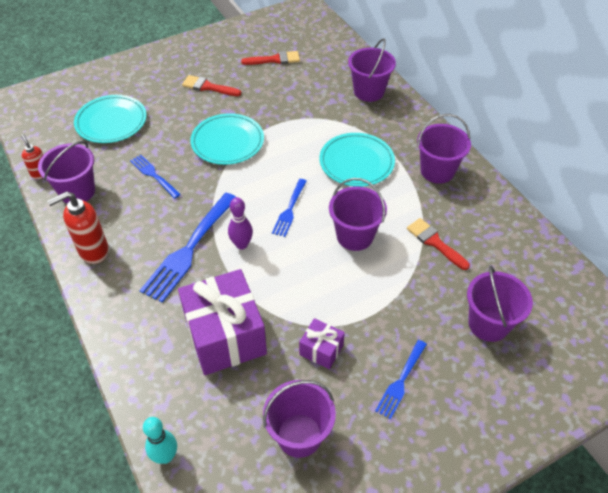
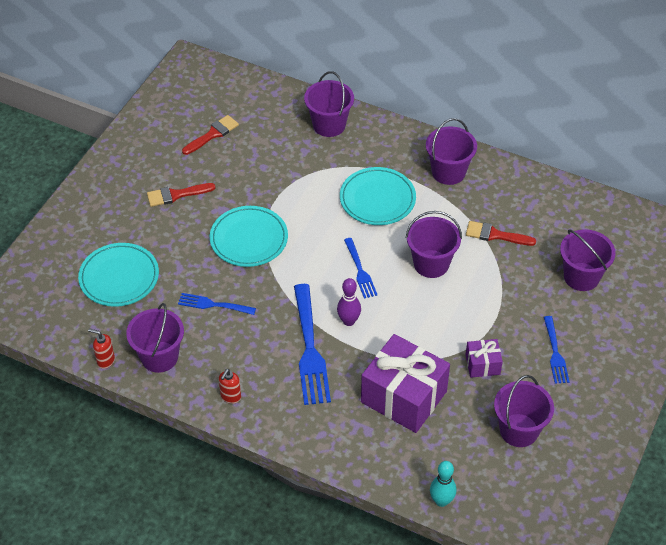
camera: 35 degrees left, 0 degrees up
red soap dispenser [47,191,109,264] -> red soap dispenser [219,369,241,404], size x0.57

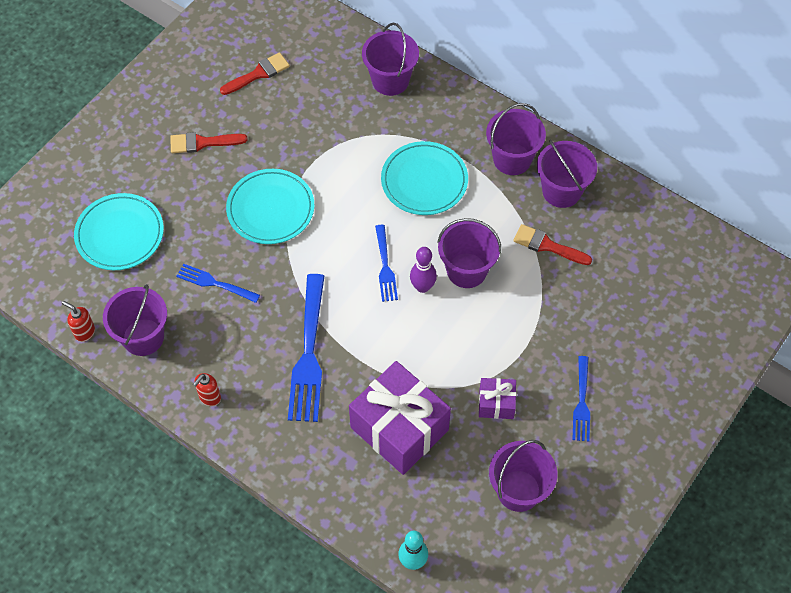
camera: 10 degrees right, 10 degrees up
purple bowling pin [337,278,361,326] -> purple bowling pin moved to [410,247,437,293]
purple bucket [560,229,616,291] -> purple bucket moved to [537,140,597,208]

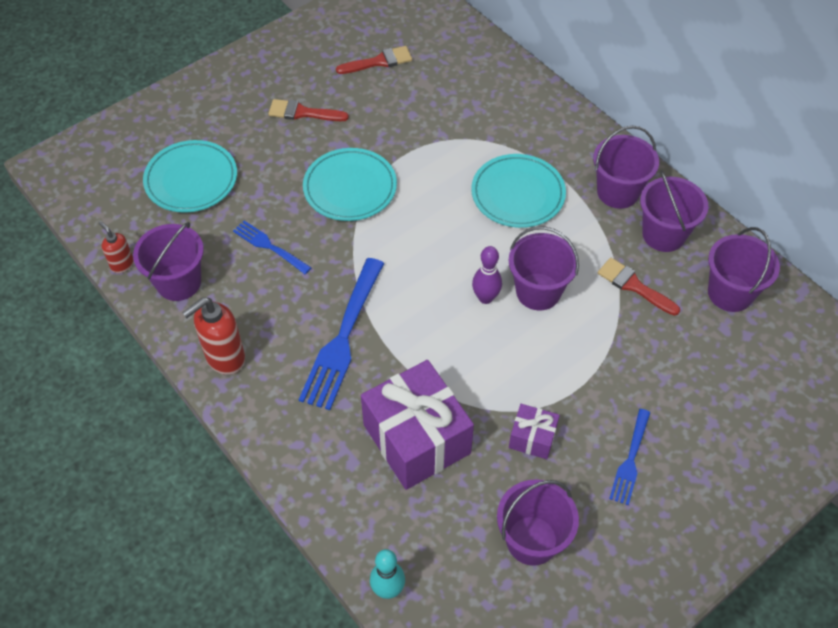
camera: 15 degrees right, 5 degrees down
red soap dispenser [193,373,221,406] -> red soap dispenser [182,297,245,375], size x1.75
purple bucket [362,23,419,96] -> purple bucket moved to [708,227,780,312]
blue fork [375,225,398,302] -> none

